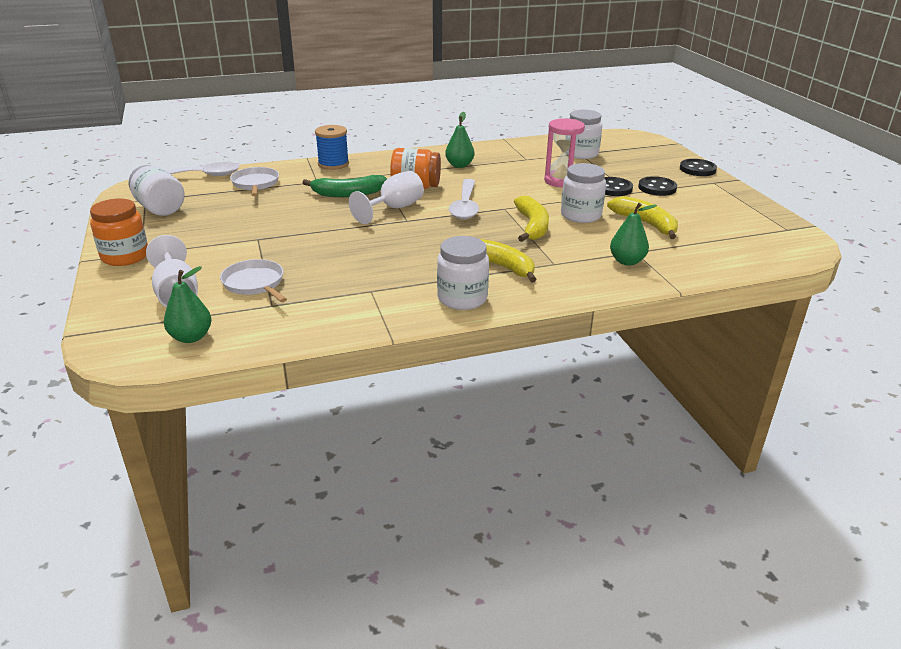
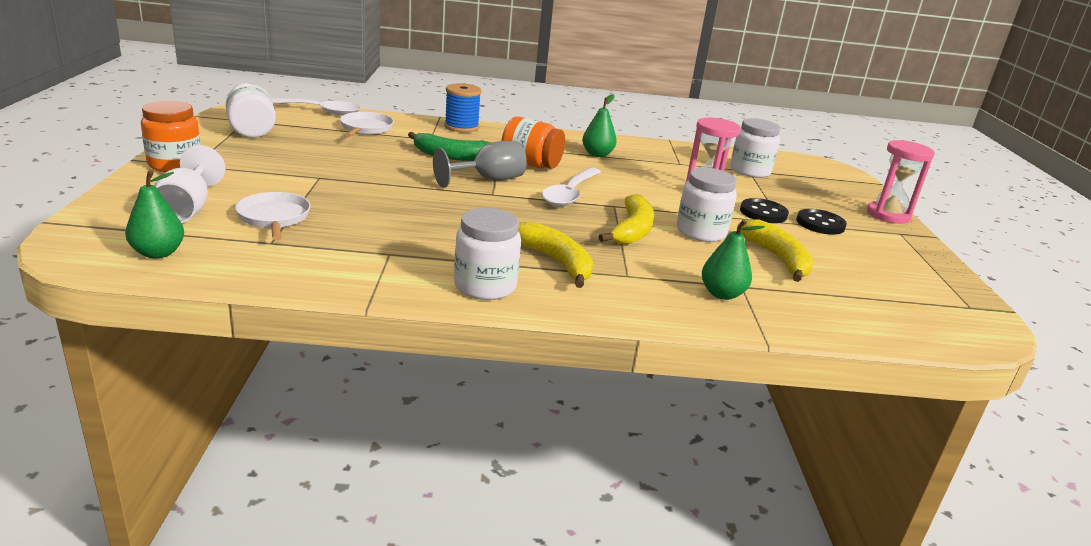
camera: 15 degrees right, 5 degrees down
white goblet [349,171,424,224] -> grey goblet [433,141,527,188]
black button [680,159,717,176] -> pink hourglass [867,140,935,224]

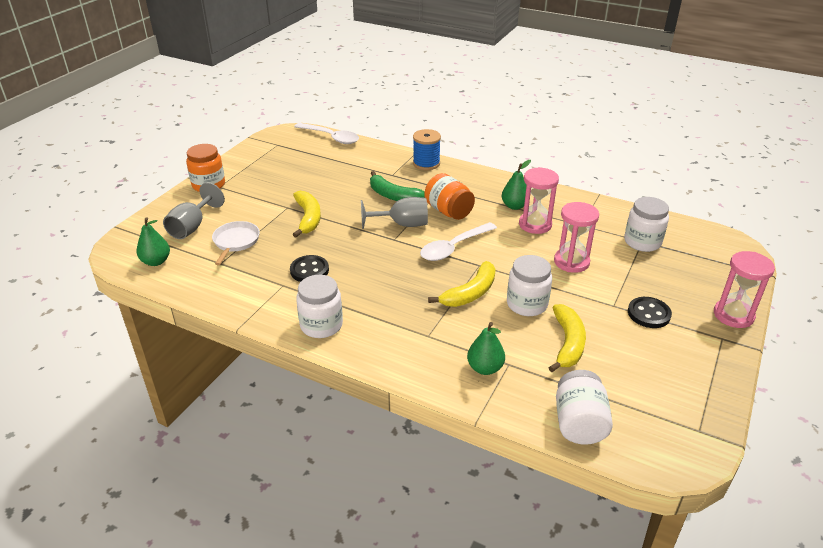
camera: 30 degrees right, 10 degrees up
white goblet [154,145,225,223] -> grey goblet [163,183,225,239]
white jar [226,83,276,138] -> white jar moved to [556,370,613,445]
white pan [340,112,394,137] -> none
yellow banana [518,222,593,288] -> yellow banana moved to [293,191,321,238]
black button [740,198,789,223] -> black button moved to [290,255,329,282]
none -> pink hourglass [519,167,559,234]

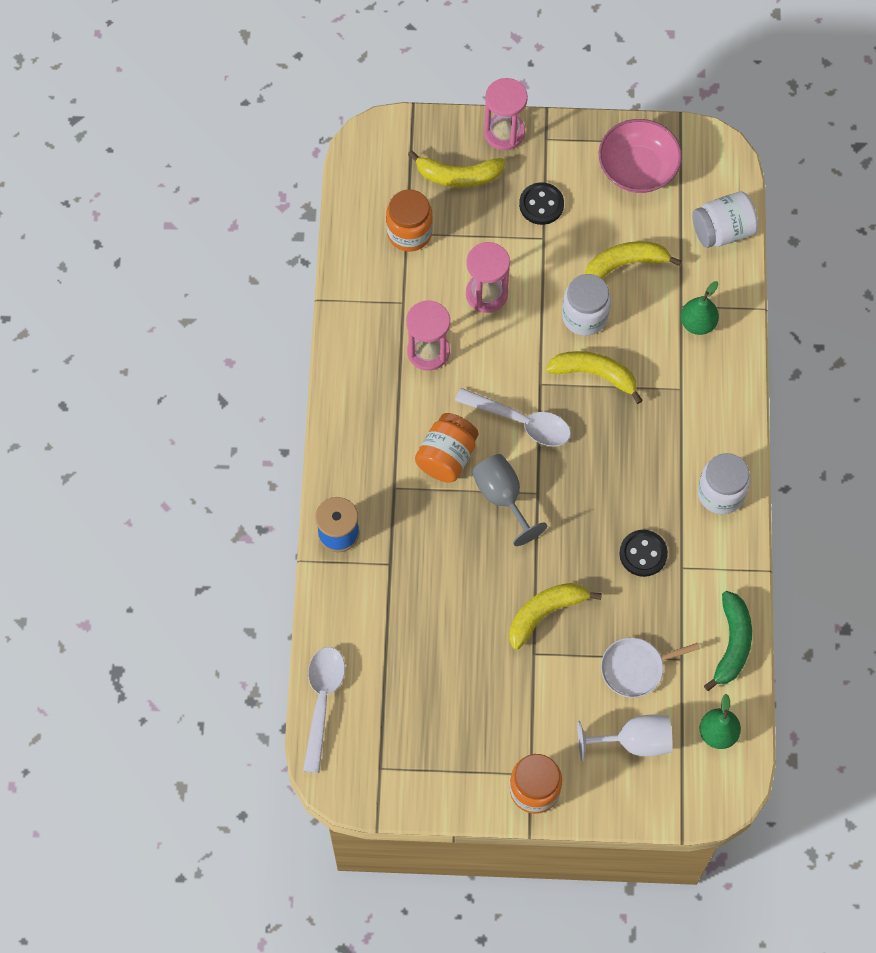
camera: 115 degrees left, 30 degrees up
grey goblet [163,183,225,239] -> white goblet [577,715,673,761]
green banana [370,171,425,201] -> green banana moved to [704,591,752,691]
green pear [501,160,531,210] -> none
white jar [624,197,669,252] -> orange jar [386,189,433,252]
none -> yellow banana [408,150,505,188]
none -> pink bowl [599,119,682,193]

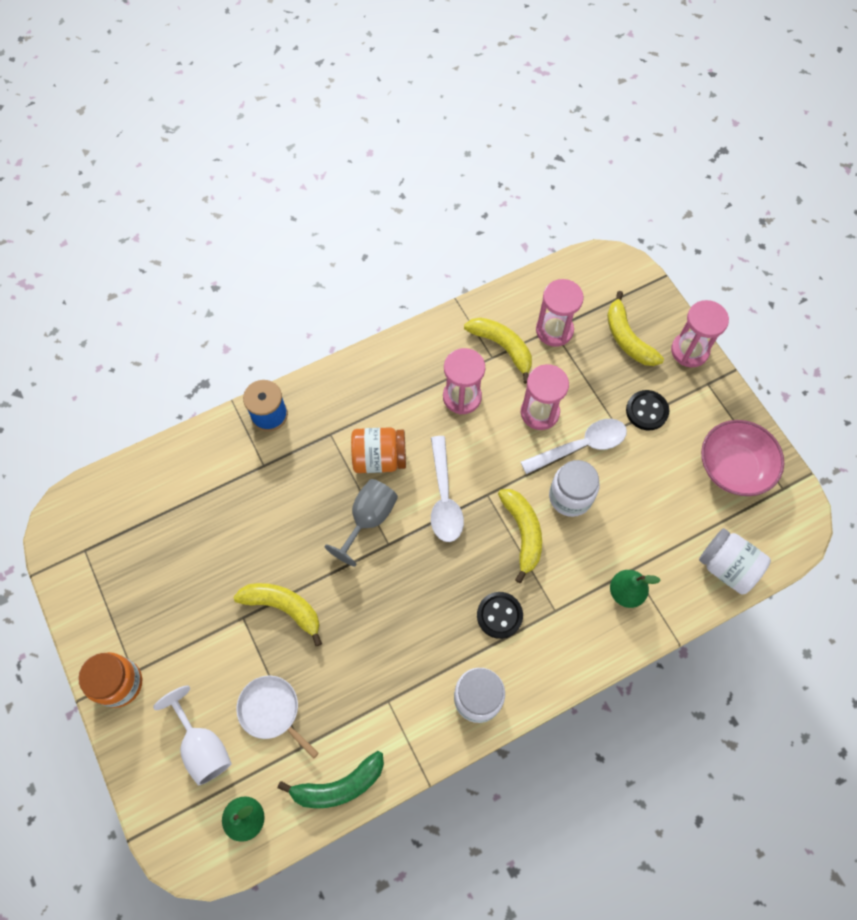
camera: 60 degrees right, 0 degrees up
white spoon [303,647,345,773] -> white spoon moved to [521,419,627,474]
orange jar [386,189,433,252] -> pink hourglass [536,279,584,347]
yellow banana [585,241,682,279] -> yellow banana moved to [464,317,532,384]
black button [619,530,668,577] -> black button moved to [477,592,523,639]

